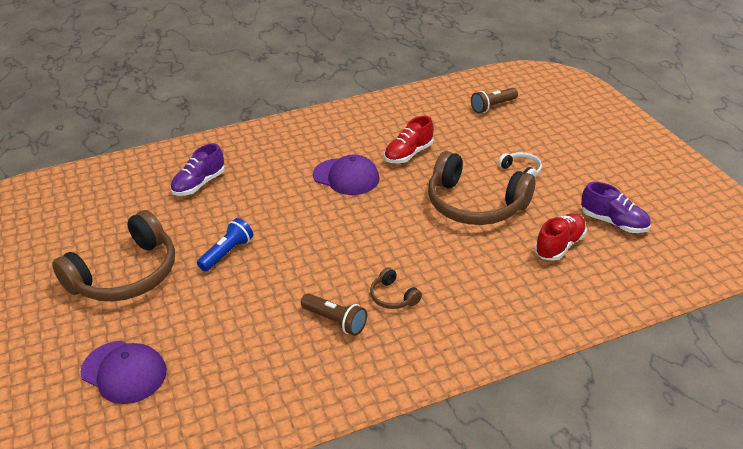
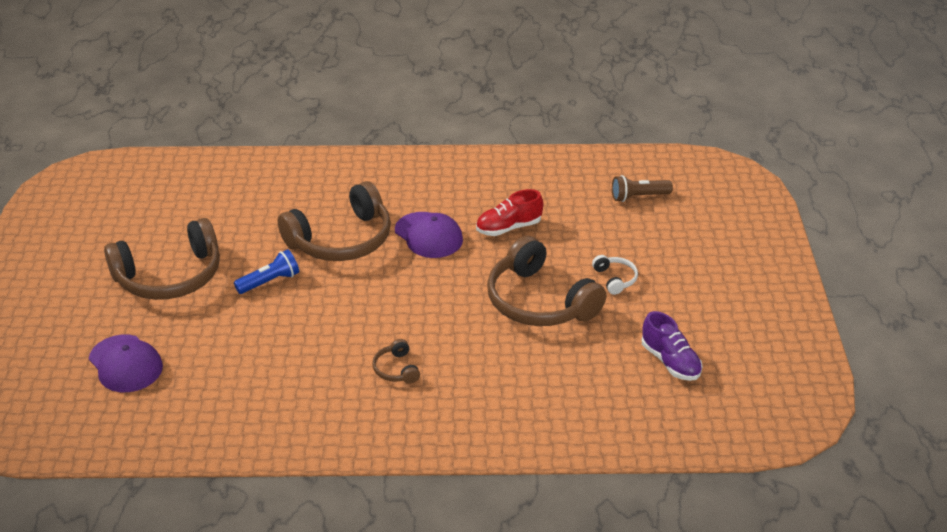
camera: 20 degrees right, 0 degrees up
purple shoe [170,143,225,196] -> none
brown flashlight [301,293,367,336] -> none
red shoe [535,213,587,261] -> none
none -> brown headphones [278,181,391,261]

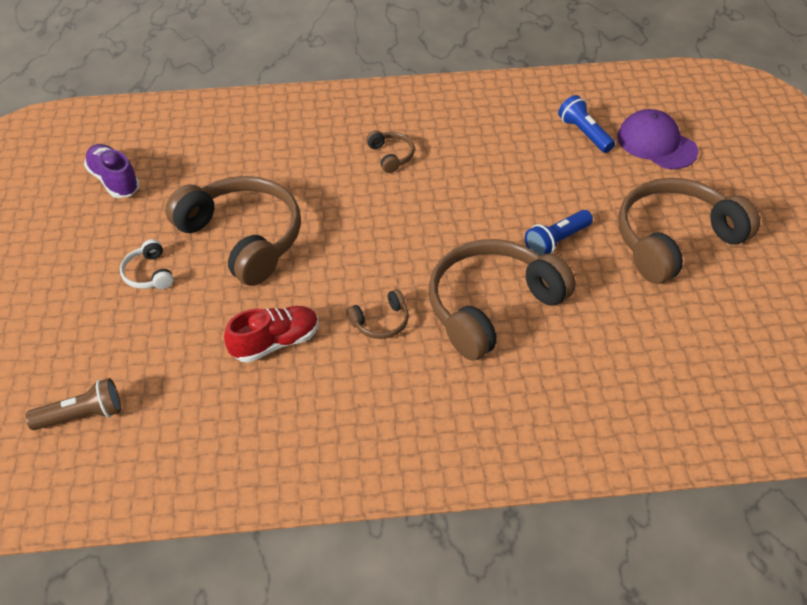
camera: 175 degrees right, 10 degrees up
purple cap [395,212,463,258] -> brown headphones [347,289,409,339]
none -> blue flashlight [558,95,615,153]

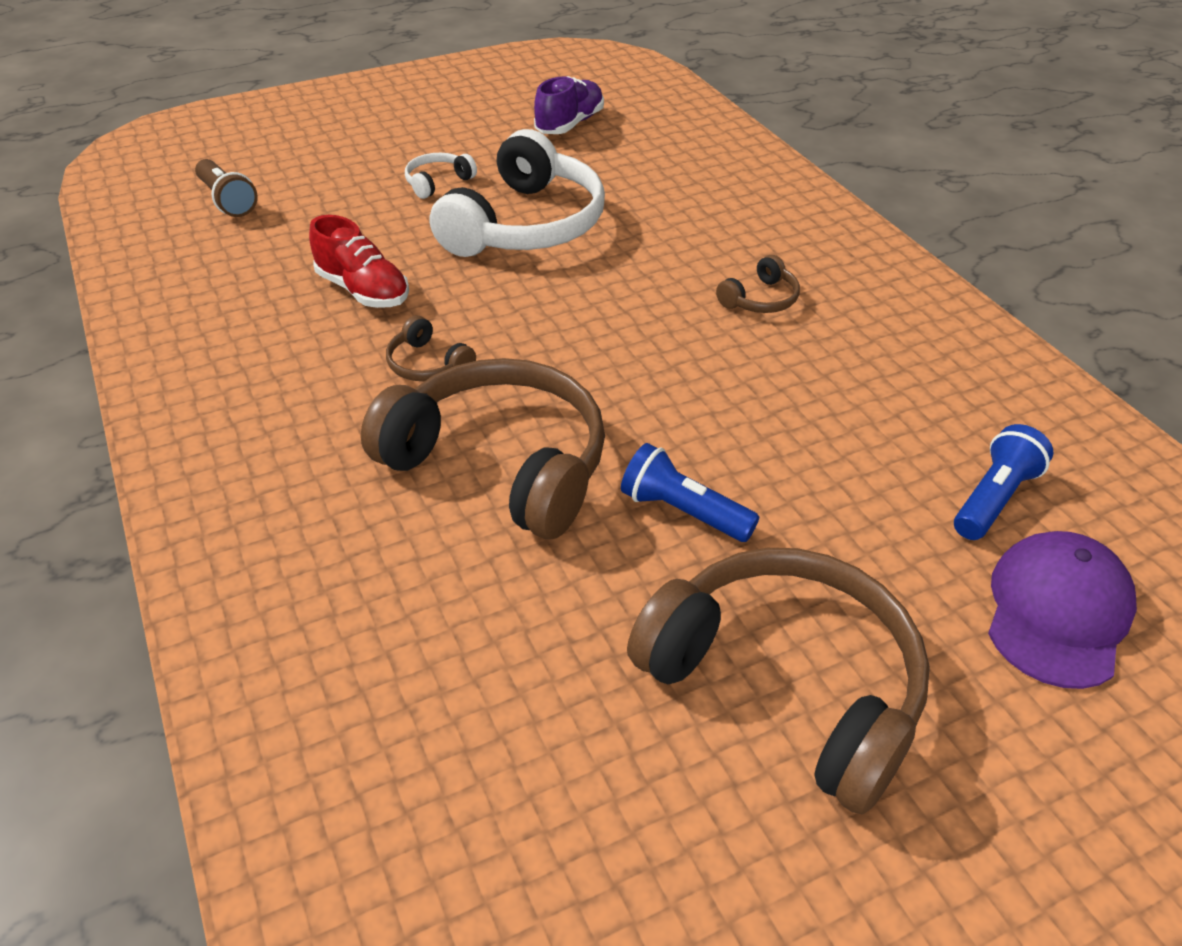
camera: 70 degrees right, 5 degrees down
brown headphones [165,176,301,286] -> white headphones [430,129,605,257]

